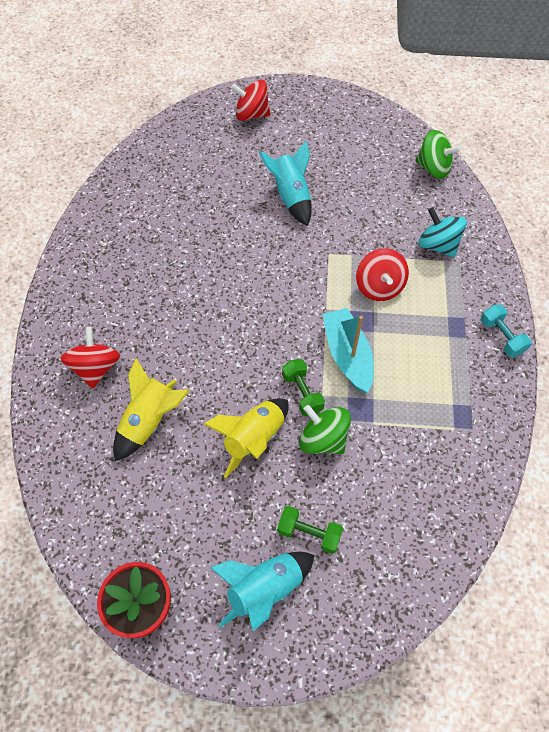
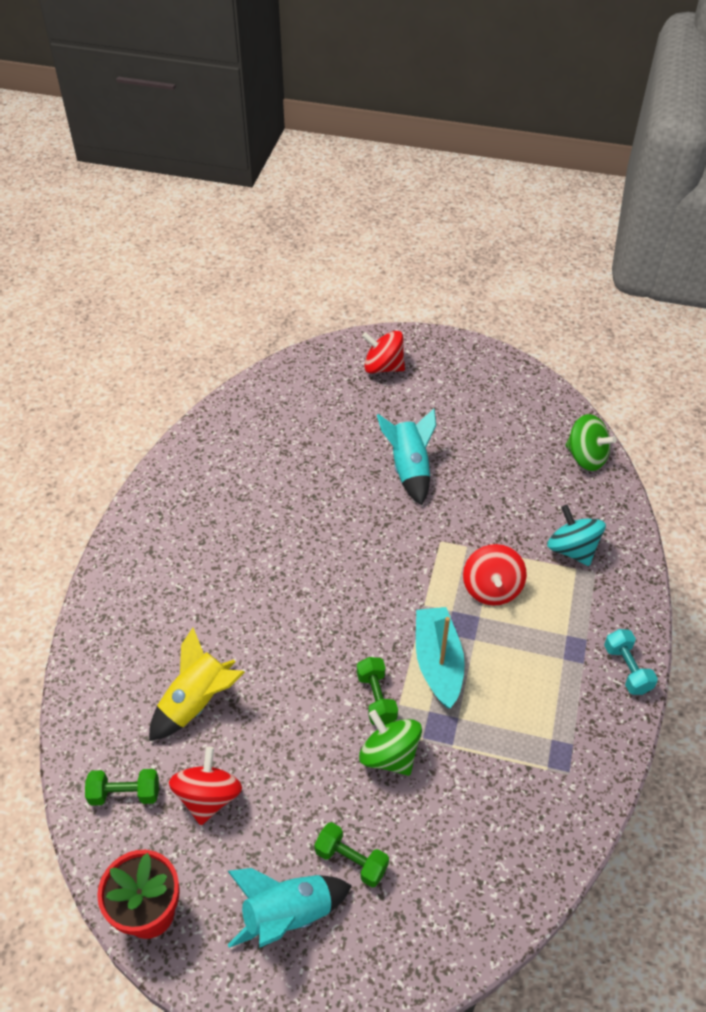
camera: 10 degrees right, 10 degrees down
red spinning top [60,327,120,388] -> red spinning top moved to [169,747,242,825]
yellow rocket [204,398,289,478] -> none
none -> green dumbbell [85,769,159,806]

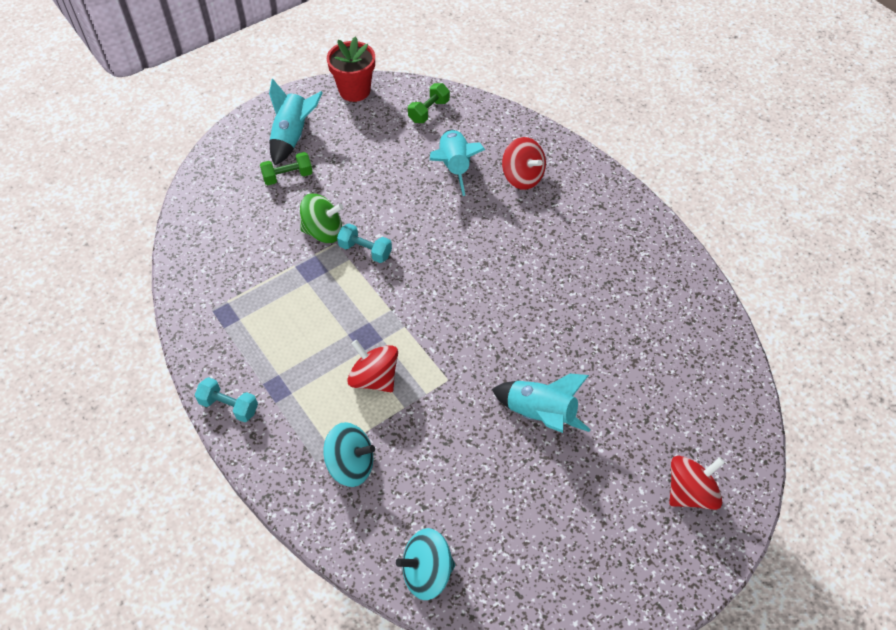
camera: 130 degrees right, 5 degrees up
yellow rocket [149,628,245,741] -> turquoise rocket [430,129,485,196]
red spinning top [169,747,242,825] -> red spinning top moved to [502,137,546,190]
green dumbbell [357,657,398,725] -> turquoise dumbbell [337,223,392,263]
turquoise boat [416,607,465,708] -> none
green spinning top [566,414,617,471] -> turquoise spinning top [396,528,455,600]

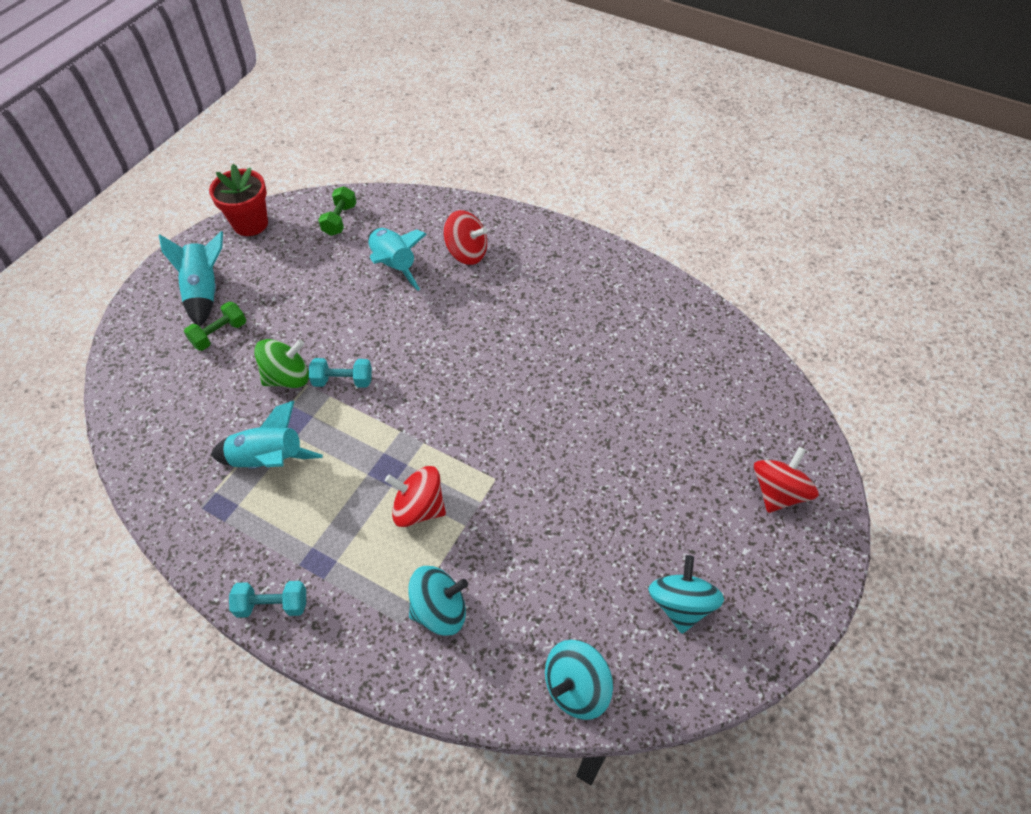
camera: 25 degrees left, 0 degrees up
turquoise rocket [492,373,591,433] -> turquoise rocket moved to [211,401,323,469]
none -> turquoise spinning top [649,555,724,634]

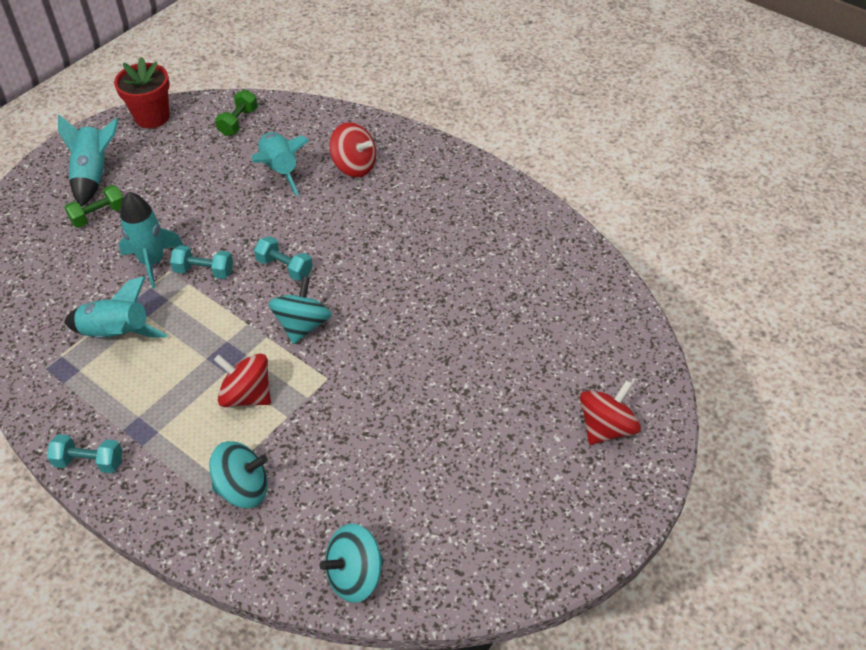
camera: 10 degrees right, 5 degrees down
green spinning top [254,339,309,388] -> turquoise rocket [119,192,184,289]
turquoise spinning top [649,555,724,634] -> turquoise spinning top moved to [269,276,332,344]
none -> turquoise dumbbell [254,236,313,281]

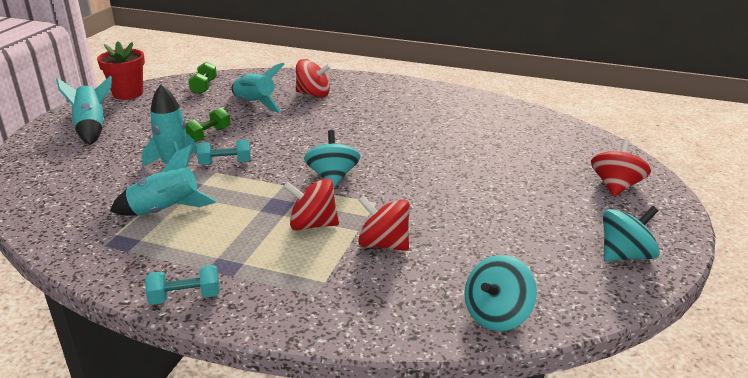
camera: 20 degrees left, 20 degrees down
green dumbbell [64,185,123,228] -> green dumbbell moved to [185,108,231,142]
turquoise spinning top [209,441,268,508] -> turquoise spinning top moved to [603,206,660,261]
turquoise dumbbell [254,236,313,281] -> none
none -> red spinning top [358,196,410,251]

